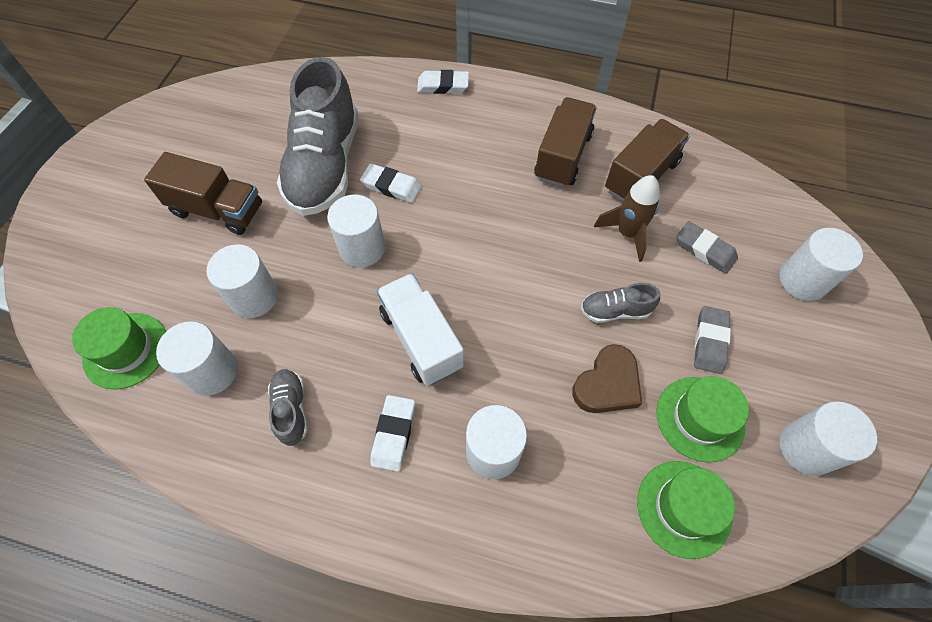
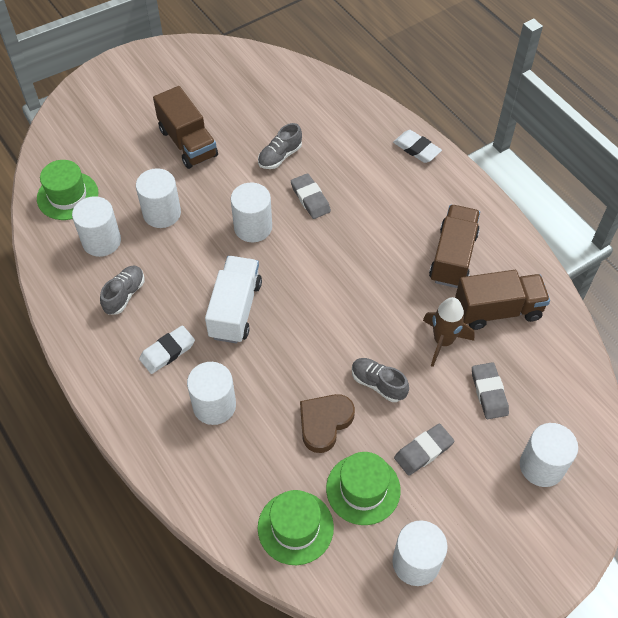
camera: 40 degrees right, 5 degrees down
grey shoe [277,57,358,216] -> grey shoe [258,123,302,169], size x0.43
white eraser [360,163,422,203] -> grey eraser [291,173,331,219]
brown truck [534,97,597,187] -> brown truck turned 45 degrees counterclockwise [429,205,480,288]
brown heart [572,344,642,413] -> brown heart turned 135 degrees clockwise [300,394,355,453]

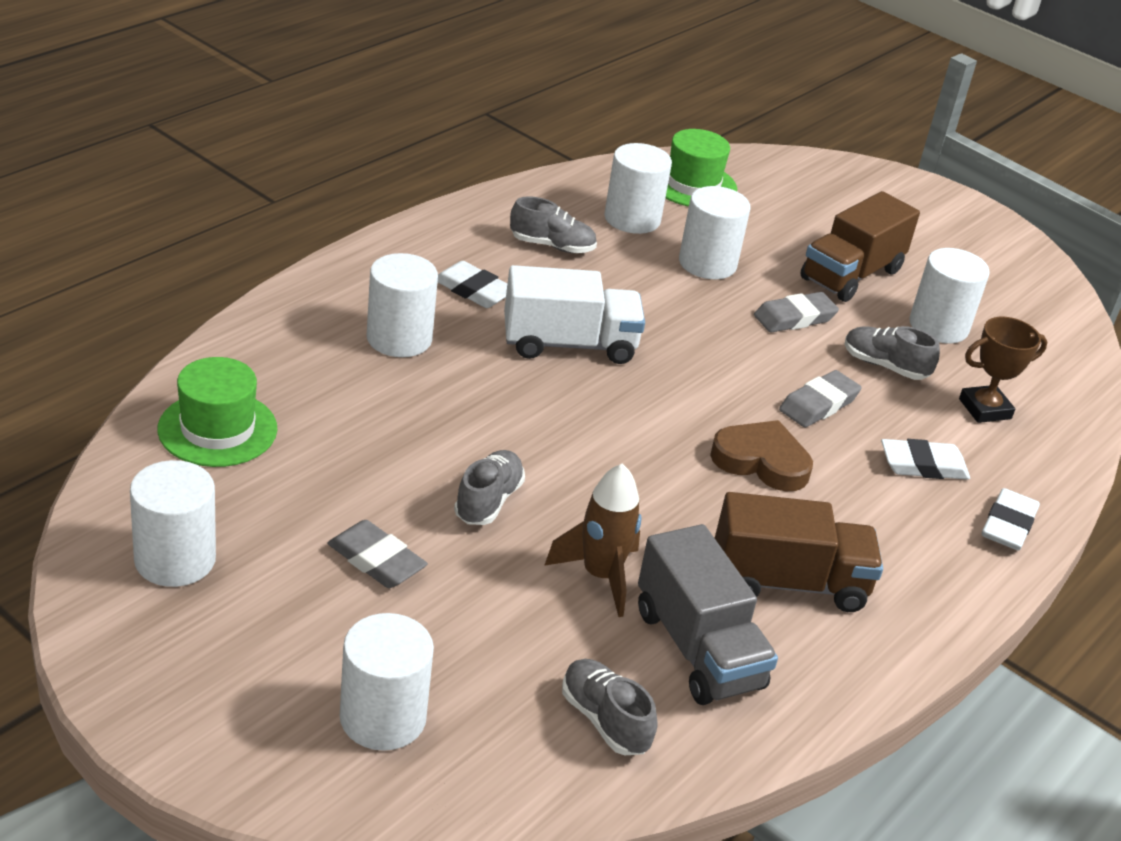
camera: 70 degrees right, 20 degrees down
white cylinder [231,182,272,242] -> white cylinder moved to [909,248,990,343]
brown heart [300,394,355,453] -> brown heart moved to [710,420,813,492]
green hat [326,452,401,525] -> none
brown truck [455,270,550,330] -> grey truck [638,524,778,705]
grey eraser [472,362,509,419] -> grey eraser moved to [754,292,839,333]
none -> grey shoe [562,659,657,755]
none -> white eraser [881,439,970,480]
none -> brown trophy [959,317,1048,423]

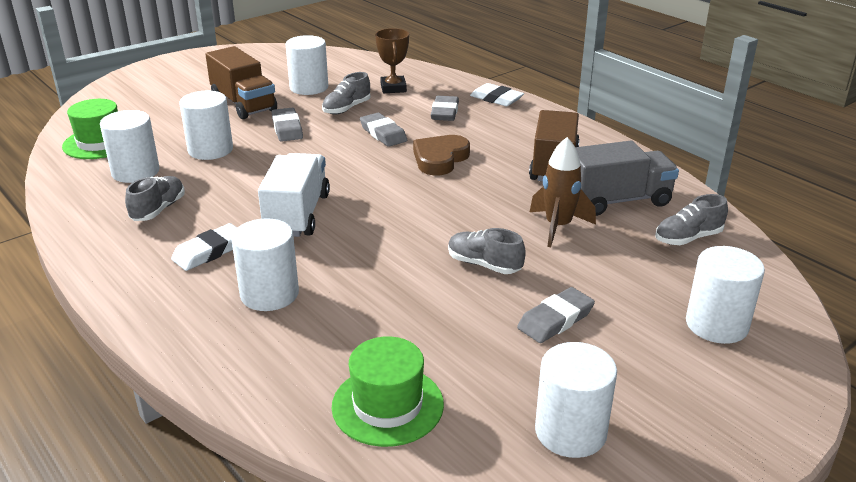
camera: 75 degrees left, 5 degrees down
white eraser [881,439,970,480] -> grey eraser [431,96,459,121]

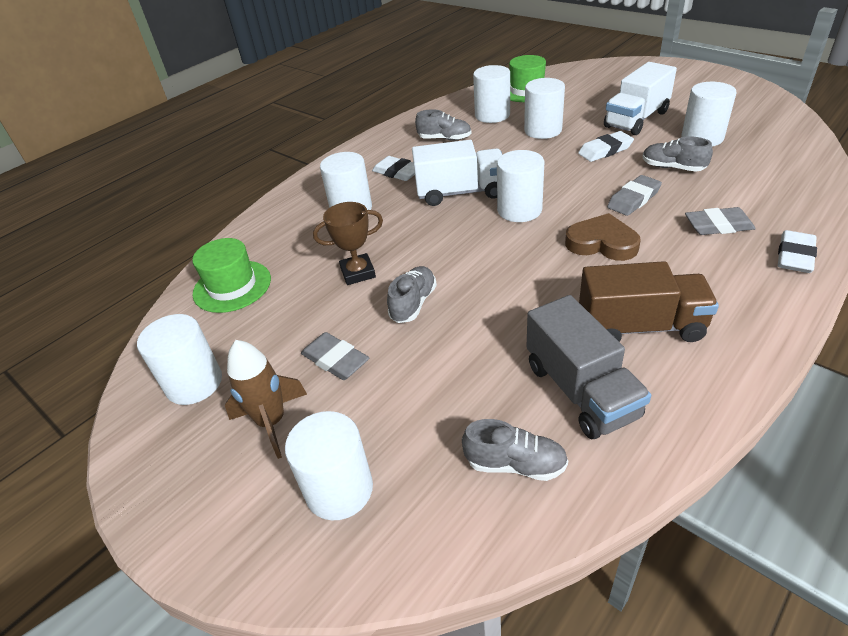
camera: 85 degrees right, 10 degrees up
brown truck [205,46,277,119] -> white truck [604,62,677,135]
grey eraser [272,108,303,142] -> white eraser [578,131,634,162]
brown trophy [375,28,409,93] -> brown trophy moved to [313,202,383,285]
brown rocket [530,137,596,247] -> brown rocket moved to [225,340,307,459]
grey shoe [655,194,728,245] -> grey shoe turned 135 degrees clockwise [462,419,568,481]
none -> white cylinder [497,150,544,222]

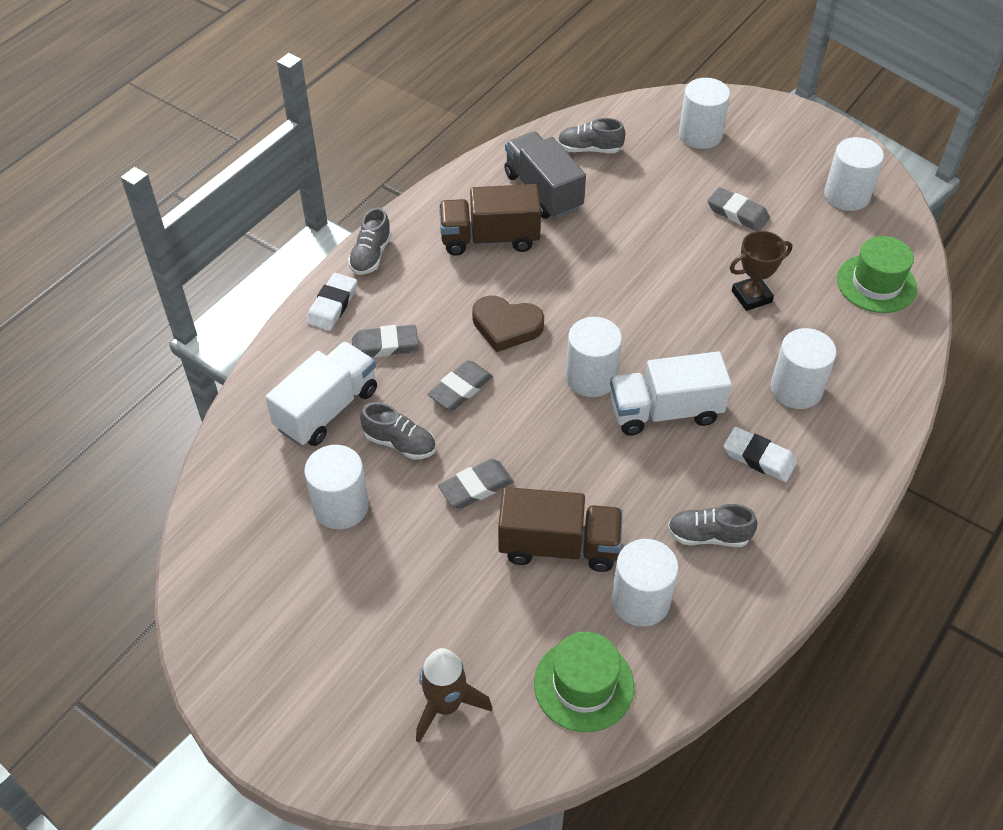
camera: 170 degrees right, 10 degrees up
brown rocket [225,340,307,459] -> brown rocket moved to [416,648,492,743]
grey shoe [387,266,437,323] -> grey shoe moved to [348,207,392,275]
white cylinder [524,78,565,139] -> brown truck [498,487,623,572]
white eraser [578,131,634,162] -> grey eraser [438,459,514,509]
white truck [604,62,677,135] -> white truck moved to [265,341,377,446]

